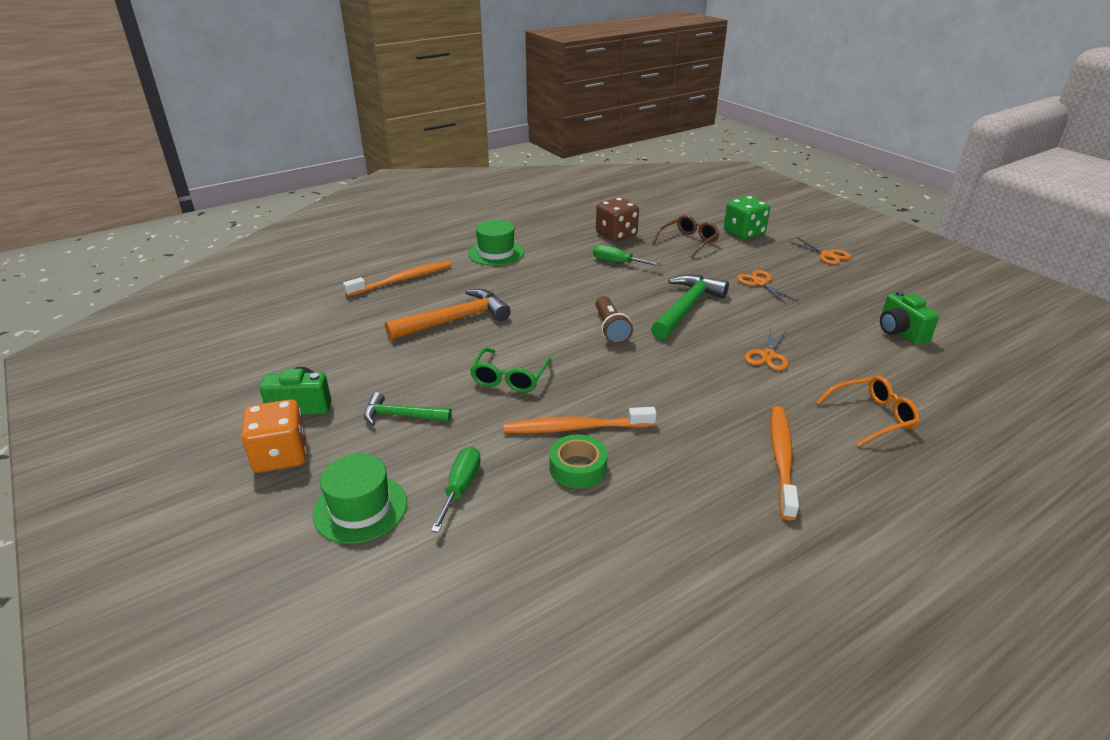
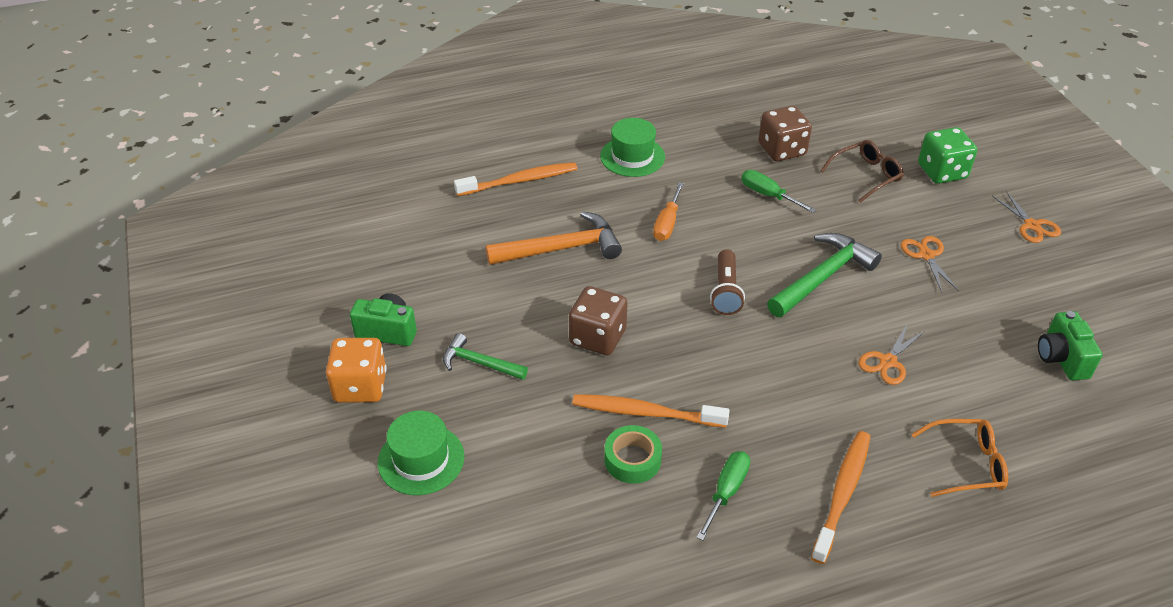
camera: 15 degrees right, 10 degrees up
green screwdriver [431,447,481,533] -> green screwdriver moved to [696,451,750,541]
green glasses [470,348,552,393] -> brown dice [569,286,627,355]
none -> orange screwdriver [653,182,684,241]

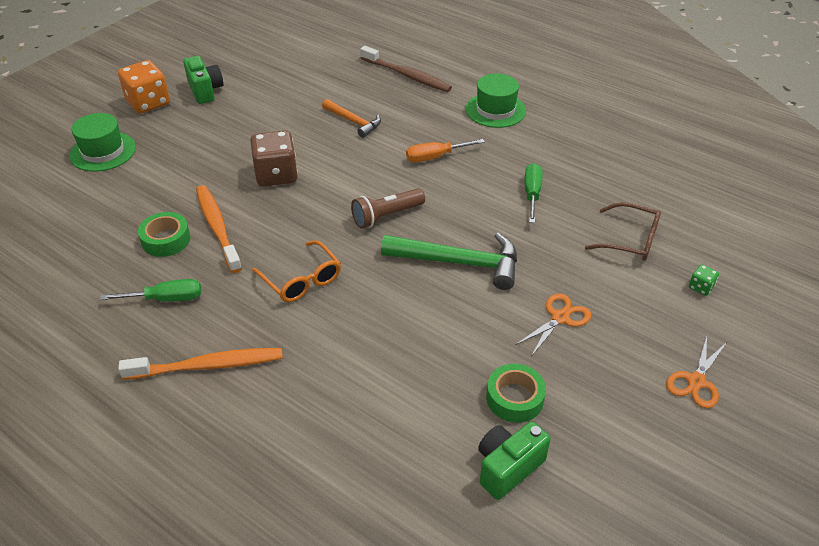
camera: 55 degrees right, 0 degrees up
green hammer [443,333,528,380] -> none
orange toothbrush [454,162,577,196] -> brown toothbrush [360,46,452,92]
orange hammer [486,211,622,265] -> orange hammer [322,99,381,138], size x0.60
brown dice [759,106,812,161] -> none
orange scissors [858,323,925,385] -> none
orange glasses [911,419,1008,497] -> orange glasses moved to [252,240,341,302]
green dice [918,127,977,184] -> green dice [689,264,719,296], size x0.45
none -> green tape [486,364,546,423]

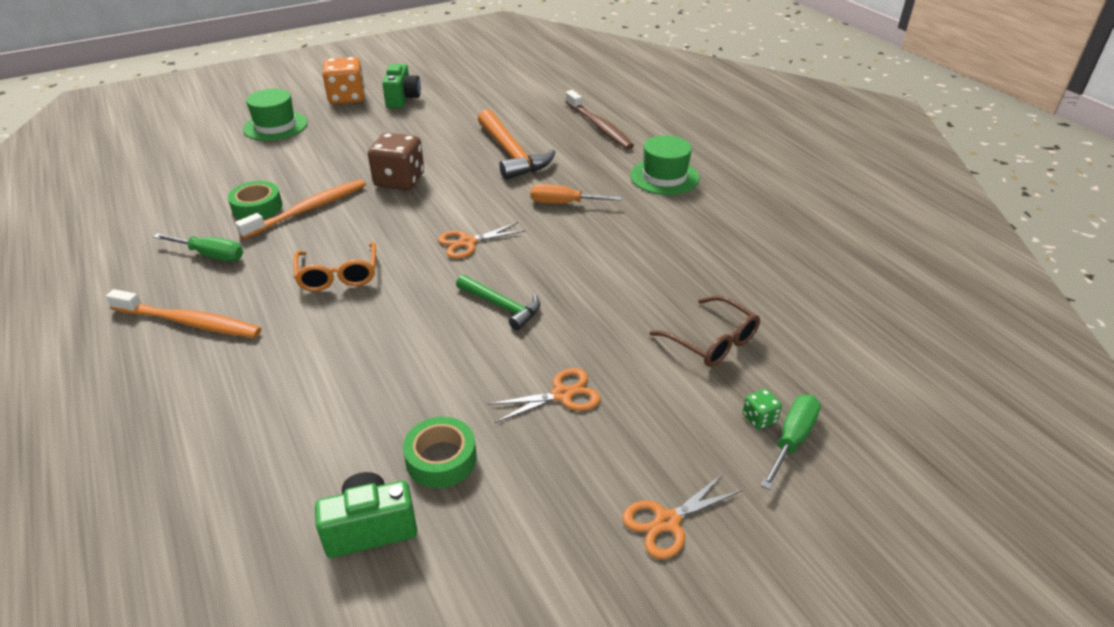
camera: 25 degrees right, 5 degrees down
orange toothbrush [196,185,242,273] -> orange toothbrush turned 45 degrees clockwise [235,179,366,239]
orange hammer [322,99,381,138] -> orange hammer [478,109,555,180], size x1.67
brown flashlight [351,189,425,229] -> orange scissors [438,222,525,259]
green hammer [381,233,517,290] -> green hammer [456,275,540,330], size x0.60
green screwdriver [525,163,543,223] -> green screwdriver moved to [761,395,821,490]

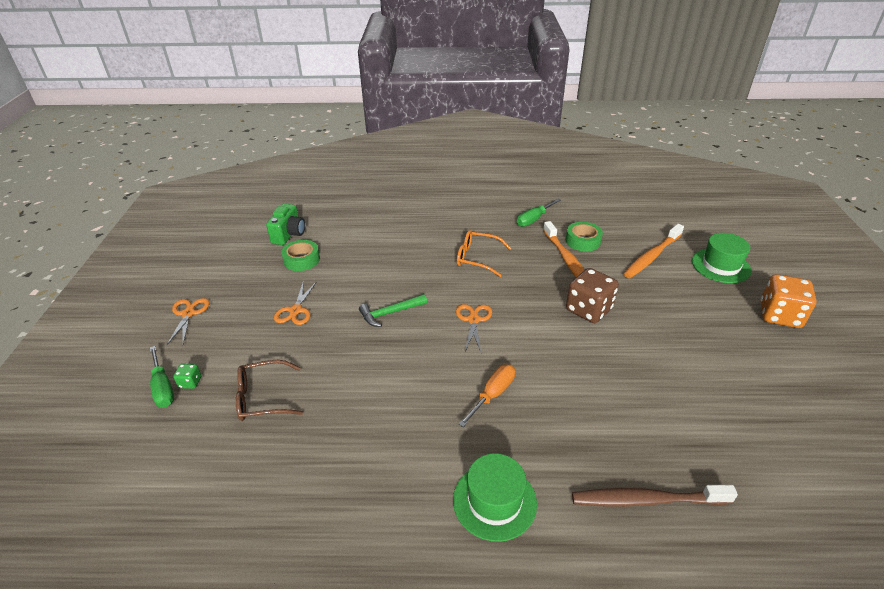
camera: 120 degrees right, 0 degrees up
orange toothbrush [106,289,261,338] -> orange toothbrush moved to [623,224,684,278]
green camera [382,64,421,108] -> none
orange hammer [478,109,555,180] -> none

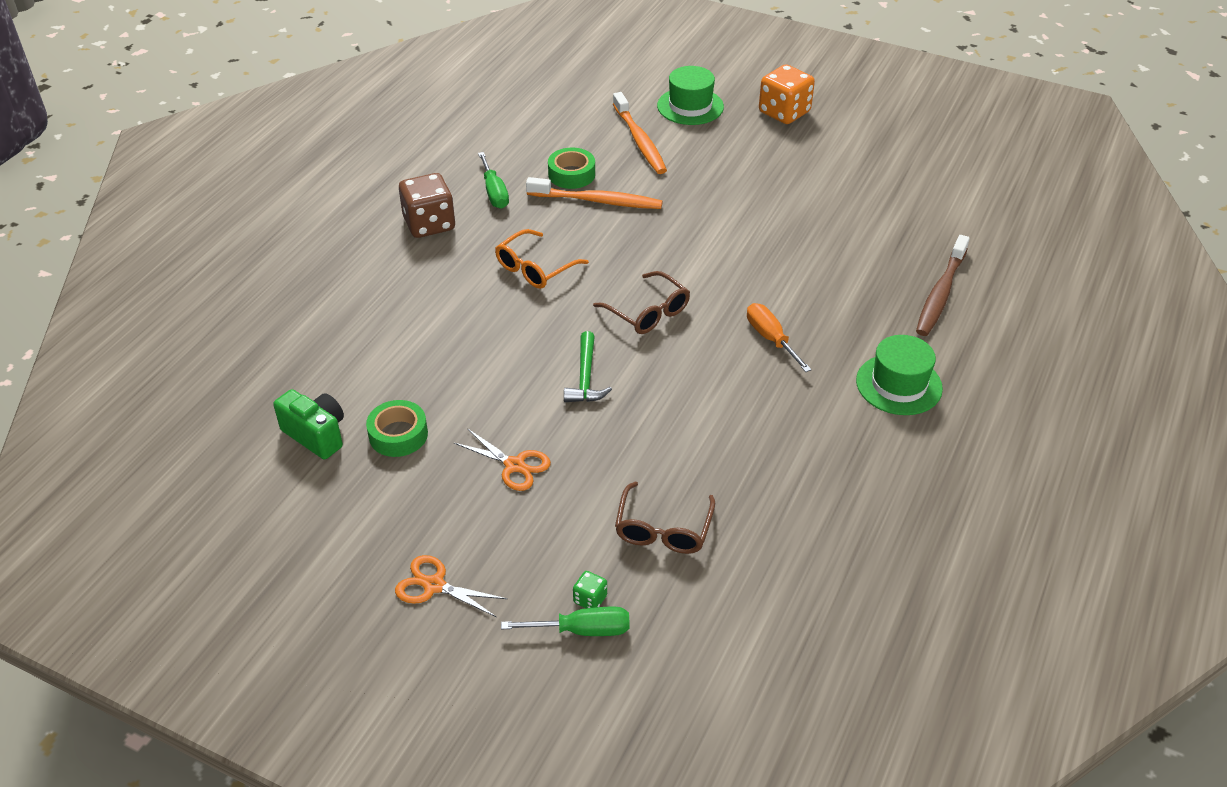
camera: 65 degrees left, 5 degrees up
orange scissors [456,304,492,352] -> brown glasses [593,271,690,334]
brown dice [566,268,619,323] -> brown dice moved to [399,173,455,238]

